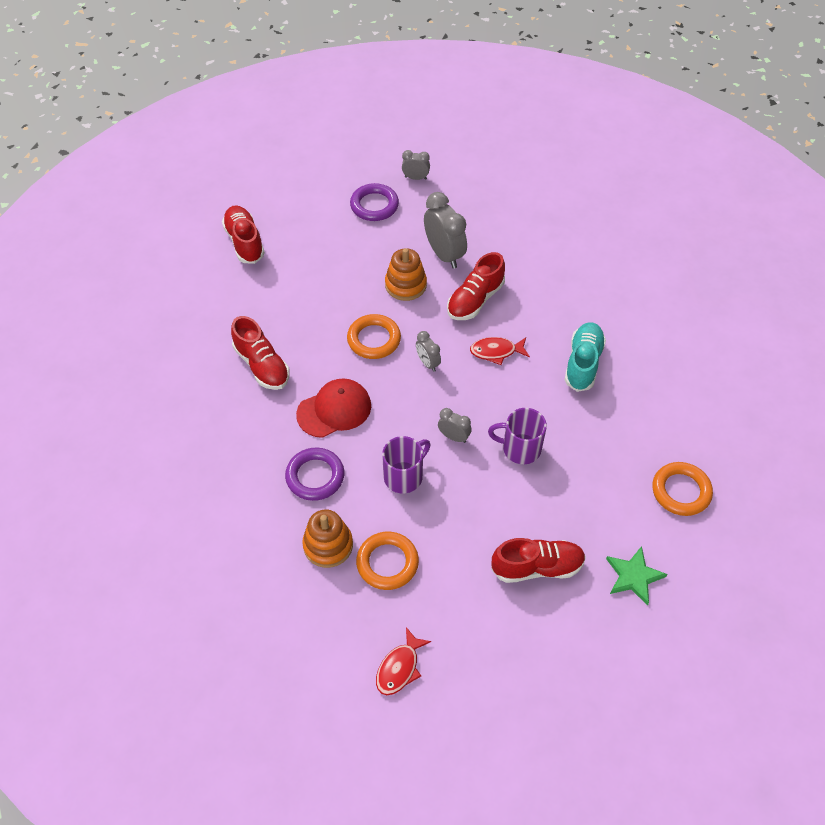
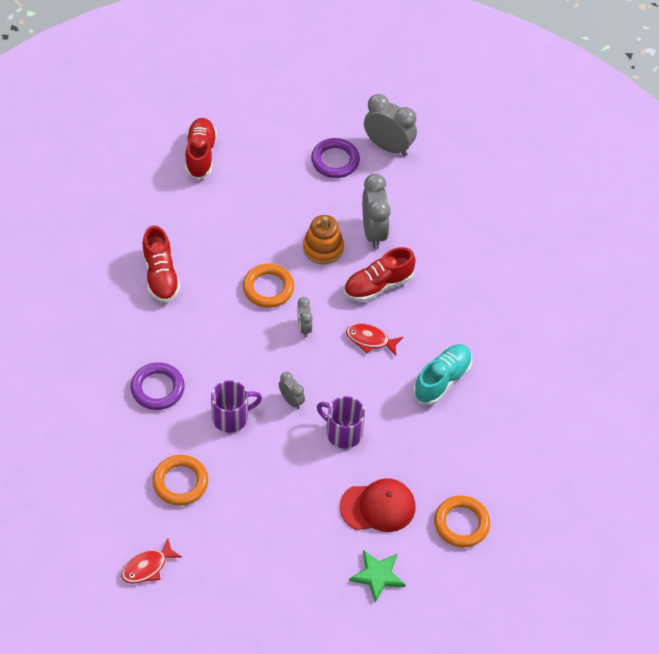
camera: 20 degrees right, 0 degrees up
red cap [296,378,371,438] -> red cap moved to [340,478,415,532]
orange stacking toy [302,509,353,568] -> none
grey clock [402,150,430,180] -> grey clock [364,94,417,156], size x1.89
red shoe [491,538,586,583] -> none

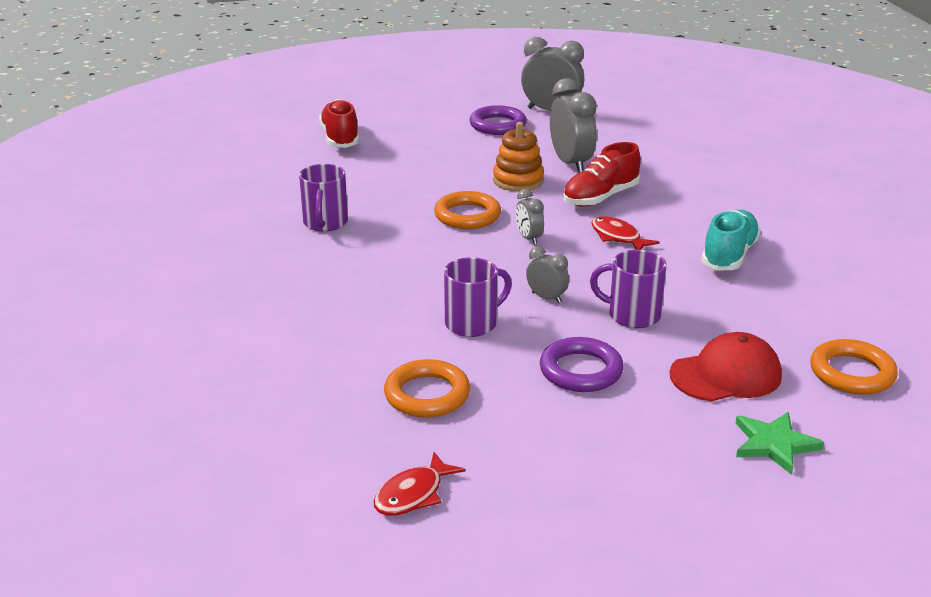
camera: 10 degrees left, 25 degrees down
purple ring [131,362,185,410] -> purple ring moved to [540,337,624,392]
red shoe [142,226,180,303] -> purple mug [299,164,348,232]
red fish [346,323,403,356] -> red fish turned 45 degrees clockwise [591,217,660,250]

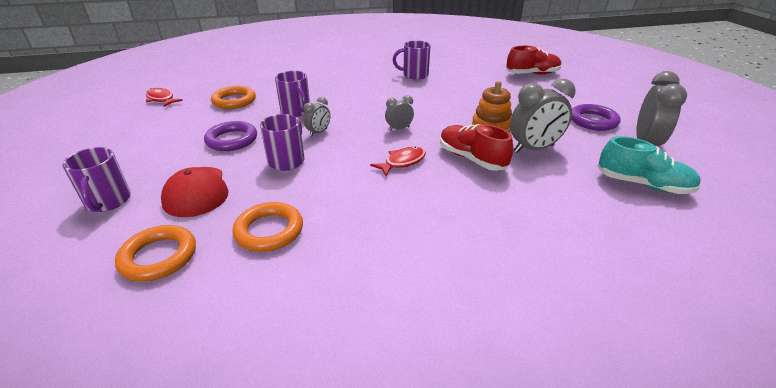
camera: 90 degrees right, 5 degrees up
orange ring [434,191,501,229] -> orange ring moved to [232,202,303,252]
turquoise shoe [701,209,761,271] -> turquoise shoe moved to [597,136,701,194]
green star [735,412,824,475] -> purple mug [62,147,131,212]

